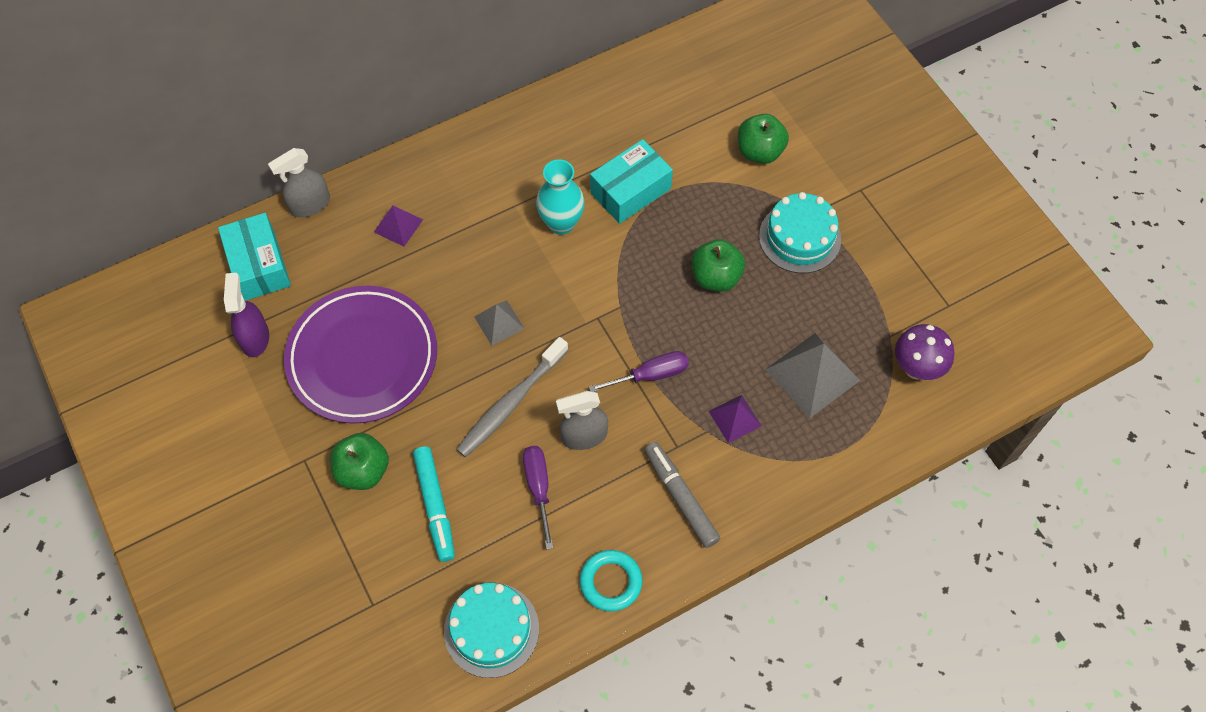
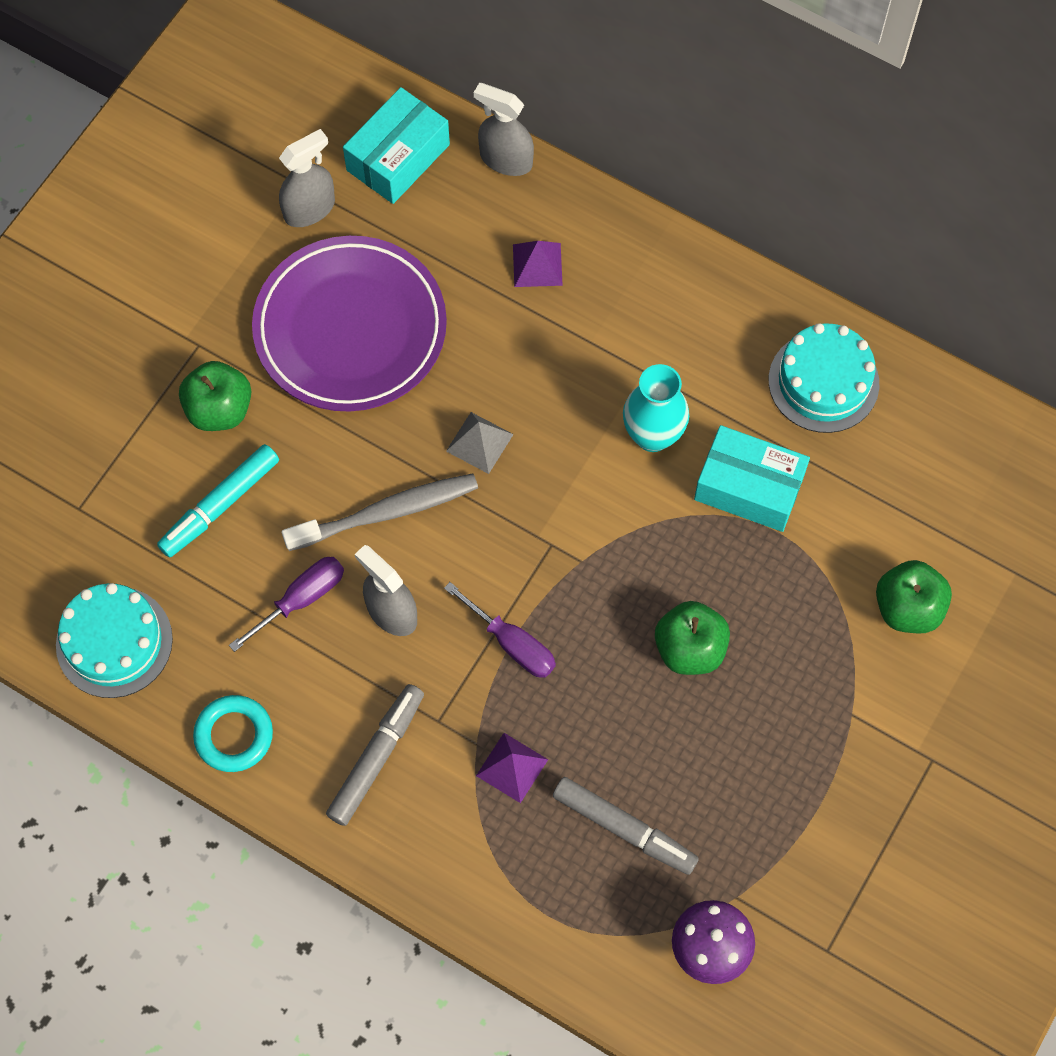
camera: 60 degrees right, 5 degrees up
purple spray bottle [224,273,269,357] -> grey spray bottle [279,129,335,227]
grey toothbrush [456,337,569,457] -> grey toothbrush turned 150 degrees clockwise [282,473,478,551]
turquoise cake [759,192,841,273] -> turquoise cake moved to [769,323,879,433]
grey pyramid [765,333,860,418] -> grey marker [553,777,699,875]

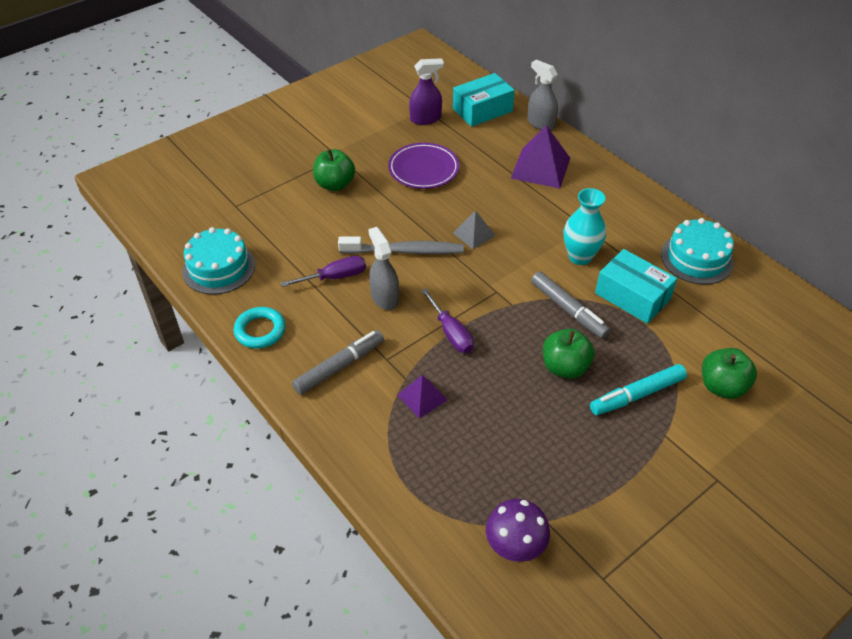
camera: 20 degrees right, 20 degrees down
turquoise marker [157,444,279,557] -> turquoise marker moved to [590,364,687,415]
purple plate [252,236,447,412] -> purple plate [388,143,460,189], size x0.63
grey spray bottle [279,129,335,227] -> purple spray bottle [409,58,444,125]
purple pyramid [513,241,563,287] -> purple pyramid [511,125,570,189], size x1.76
grey marker [553,777,699,875] -> grey marker moved to [531,271,611,339]

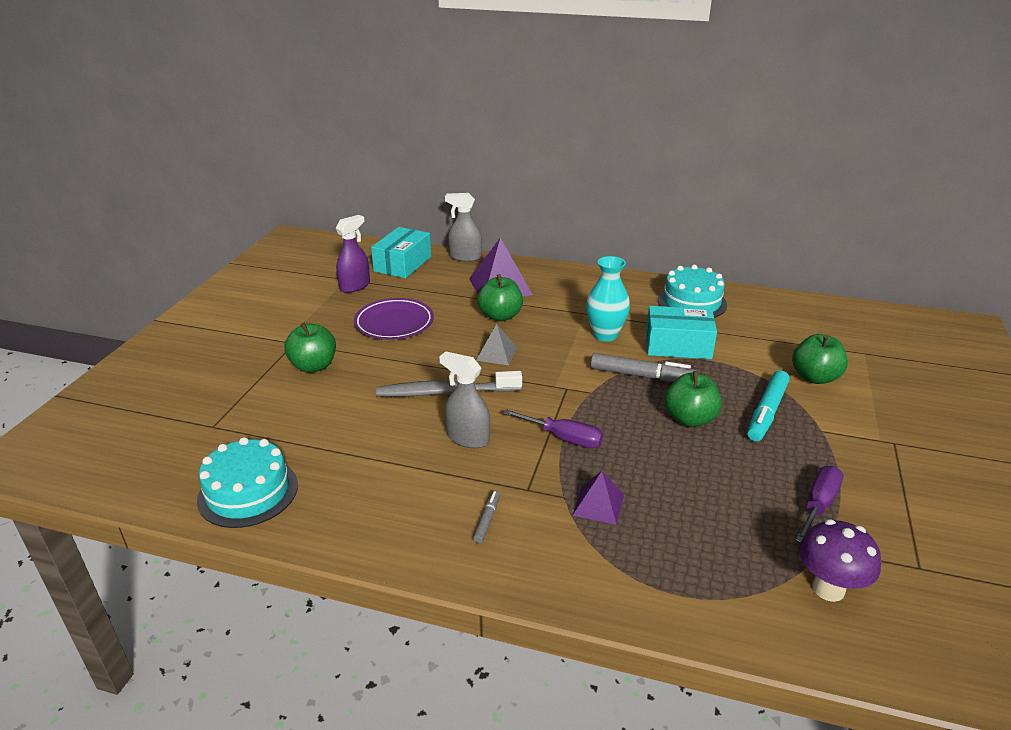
camera: 35 degrees left, 15 degrees down
turquoise ring [234,307,286,349] -> none
purple screwdriver [281,256,366,287] -> purple screwdriver moved to [796,466,844,543]
grey marker [292,330,384,395] -> grey marker [473,491,500,543], size x0.50
grey toothbrush [338,236,464,254] -> grey toothbrush turned 150 degrees counterclockwise [376,371,522,397]
none -> green apple [478,274,523,321]

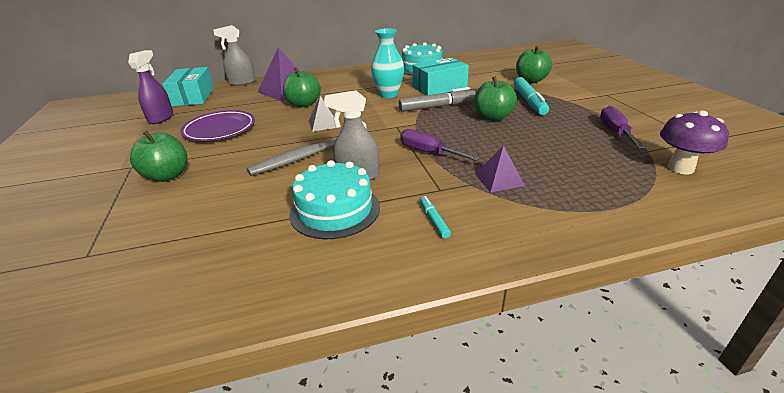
camera: 30 degrees left, 0 degrees up
turquoise cake [197,437,298,528] -> turquoise cake moved to [289,160,380,239]
grey marker [473,491,500,543] -> turquoise marker [420,196,451,239]
purple screwdriver [503,409,603,448] -> purple screwdriver turned 135 degrees counterclockwise [400,129,480,161]

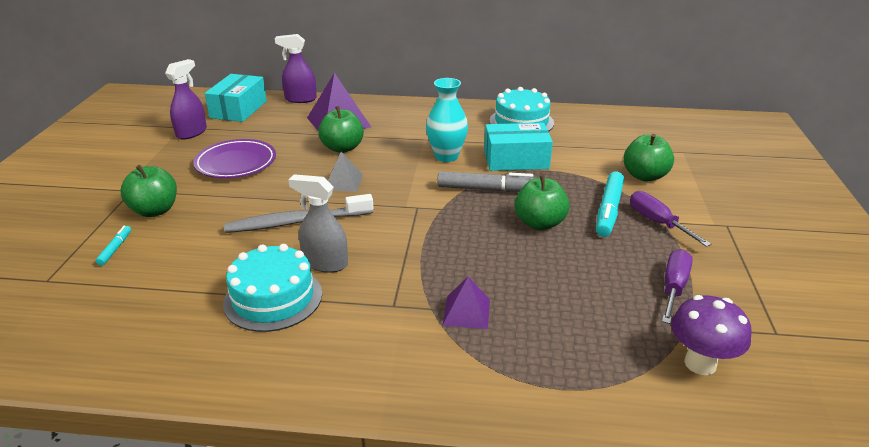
camera: 20 degrees right, 0 degrees up
grey spray bottle [213,25,256,86] -> purple spray bottle [275,34,317,103]
purple screwdriver [400,129,480,161] -> purple screwdriver moved to [630,191,711,247]
turquoise marker [420,196,451,239] -> turquoise marker moved to [96,226,131,266]

